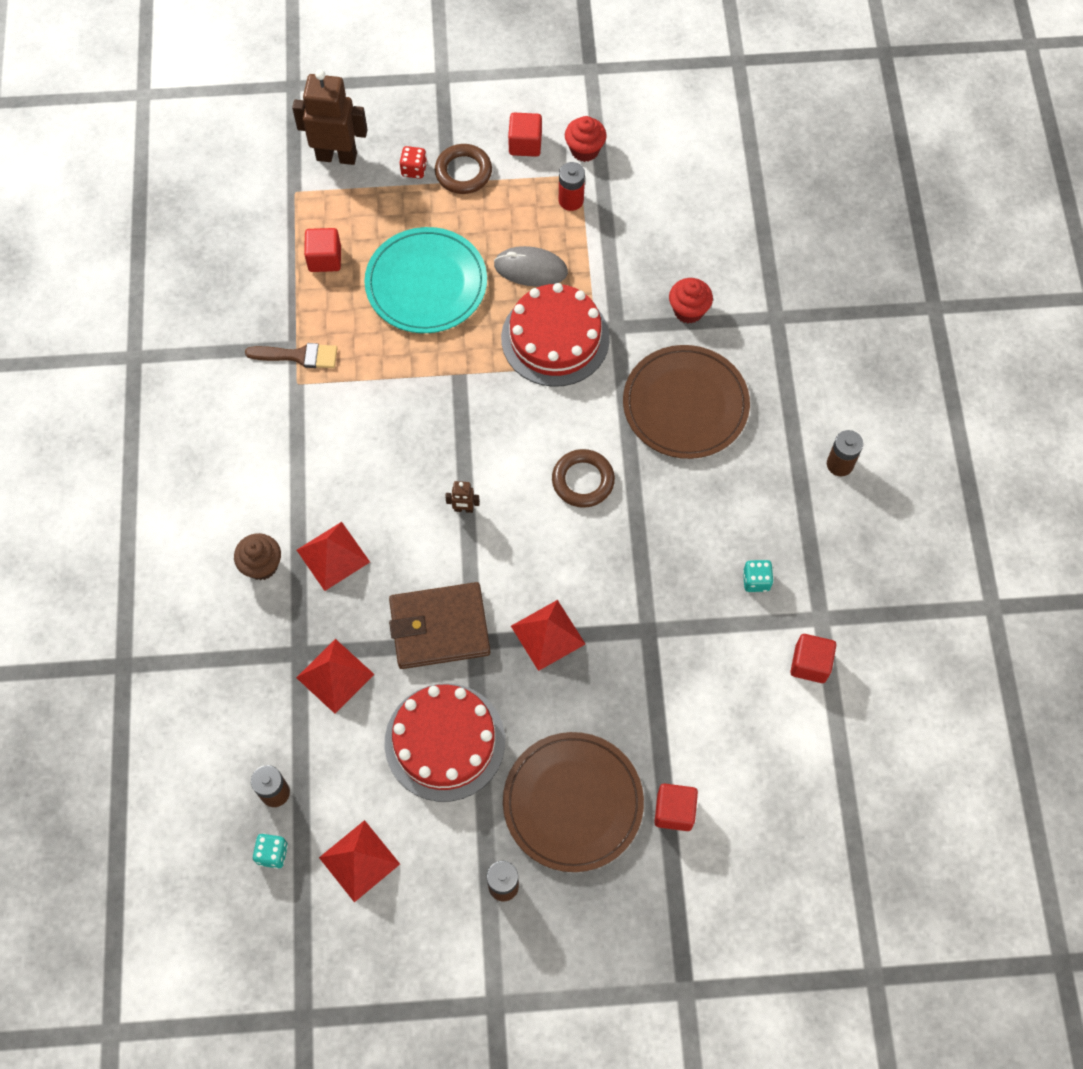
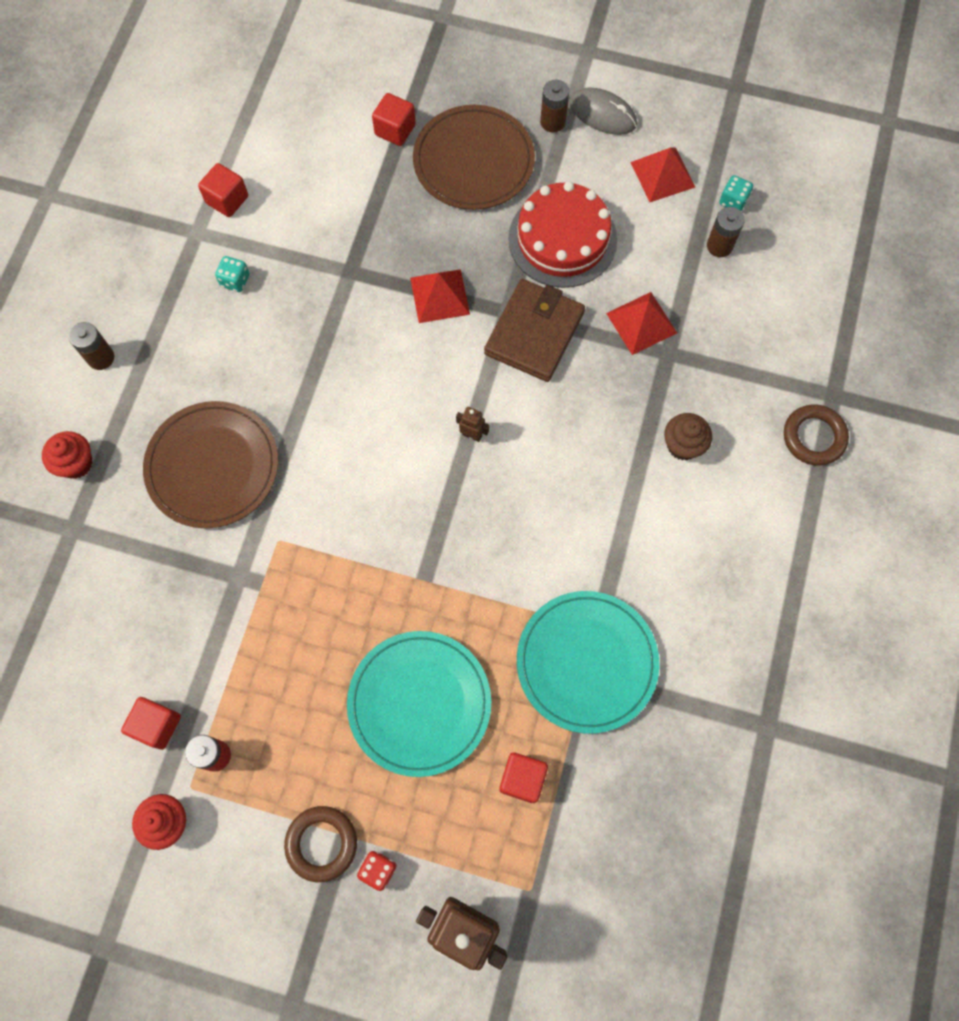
camera: 160 degrees left, 5 degrees up
brown brush [245,343,337,368] -> turquoise plate [517,591,660,734]
red pyramid [297,522,370,591] -> none
brown wallet [389,582,490,669] -> brown wallet turned 75 degrees counterclockwise [484,279,585,382]
grey mouse [494,246,568,287] -> grey mouse moved to [569,87,637,135]
red cake [501,283,610,387] -> none
red cube [508,113,542,157] -> red cube moved to [121,697,181,750]
brown ring [552,449,615,508] -> brown ring moved to [784,404,849,466]
red cupcake [669,278,713,324] -> red cupcake moved to [42,431,93,479]

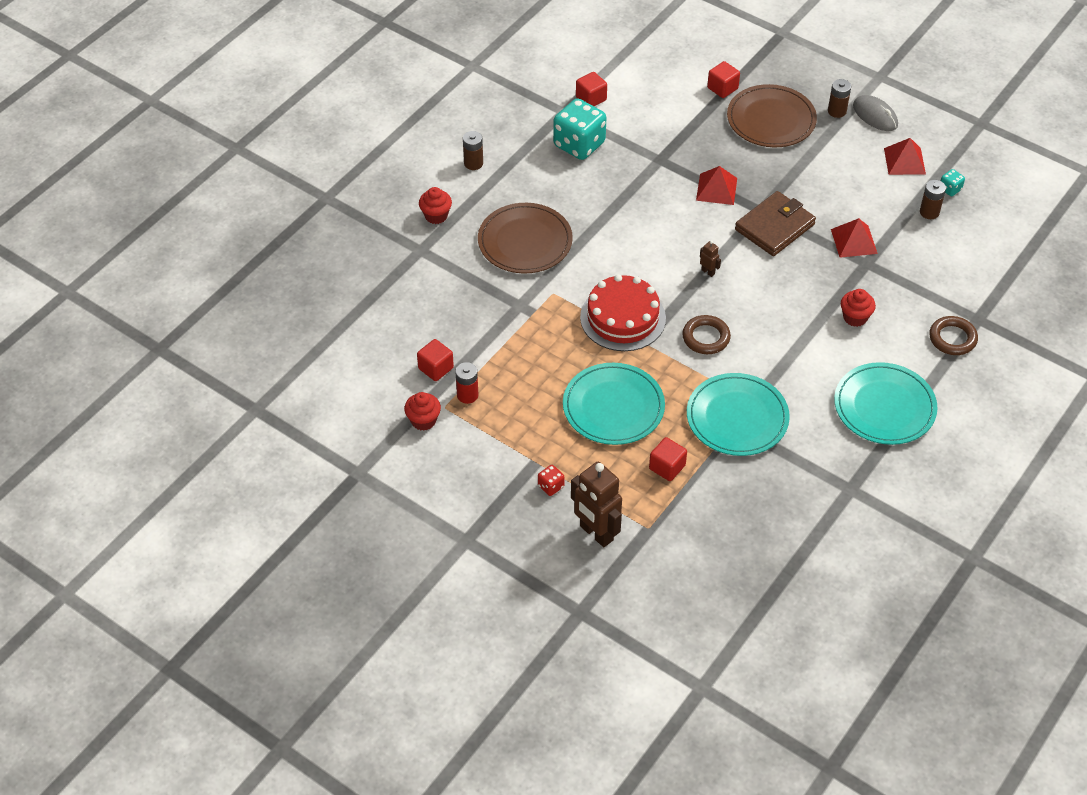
camera: 20 degrees right, 20 degrees down
turquoise dice [215,256,249,292] -> turquoise dice [553,98,606,160], size x2.29
brown ring [284,806,357,882] -> brown ring moved to [682,315,731,354]
red cake [508,181,617,288] -> red cake moved to [580,274,666,351]
brown cupcake [664,413,712,460] -> red cupcake [841,289,876,327]
none -> turquoise plate [834,362,938,445]

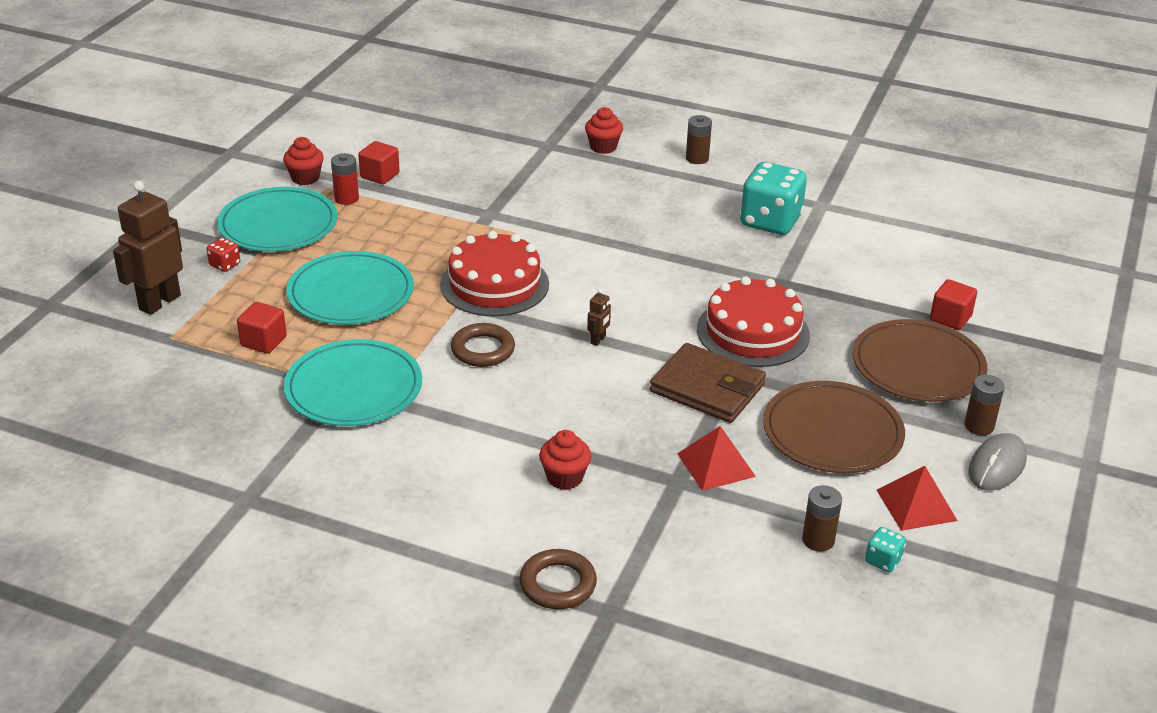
camera: 75 degrees right, 15 degrees down
brown plate [478,203,573,274] -> brown plate moved to [763,381,905,473]
red cube [576,72,607,106] -> none
red pyramid [696,166,737,205] -> red cake [697,276,810,367]
turquoise plate [834,362,938,445] -> turquoise plate moved to [217,187,338,252]

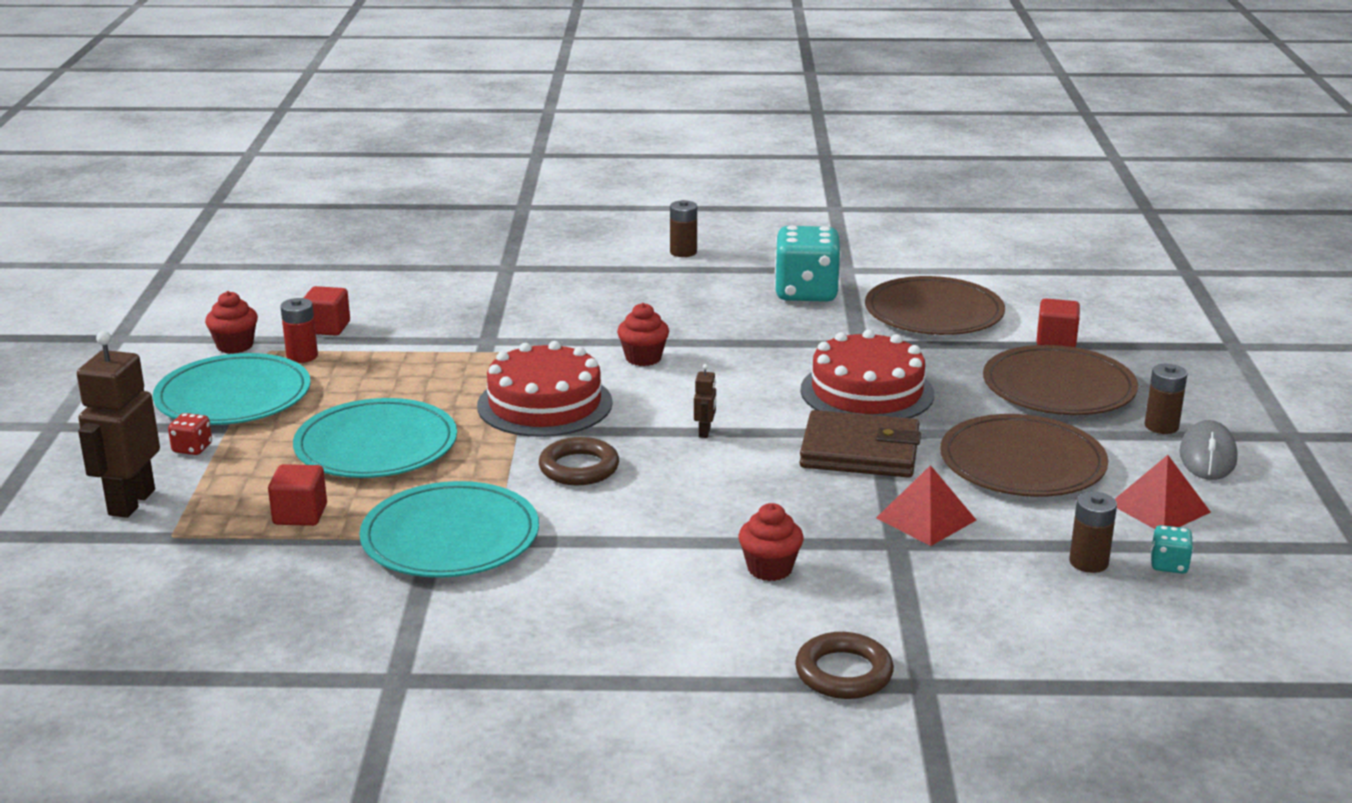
camera: 20 degrees left, 10 degrees down
red cupcake [585,107,623,154] -> red cupcake moved to [617,303,669,366]
none -> brown plate [865,276,1005,335]

